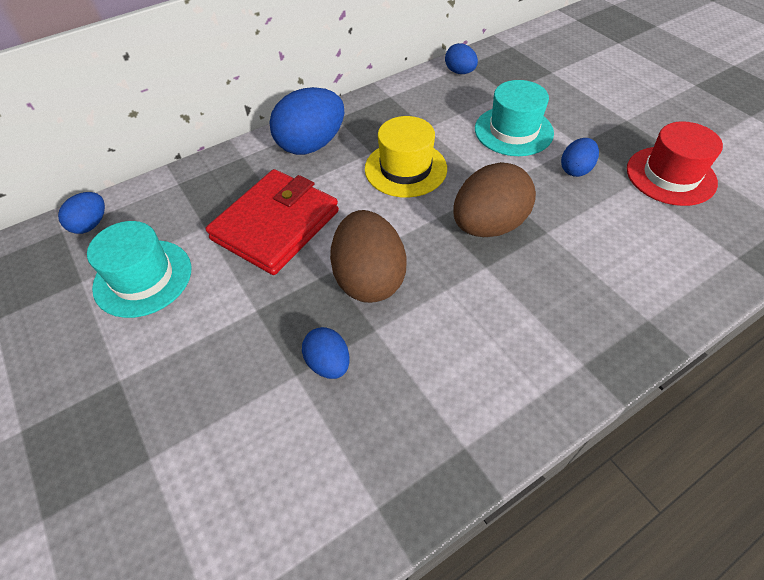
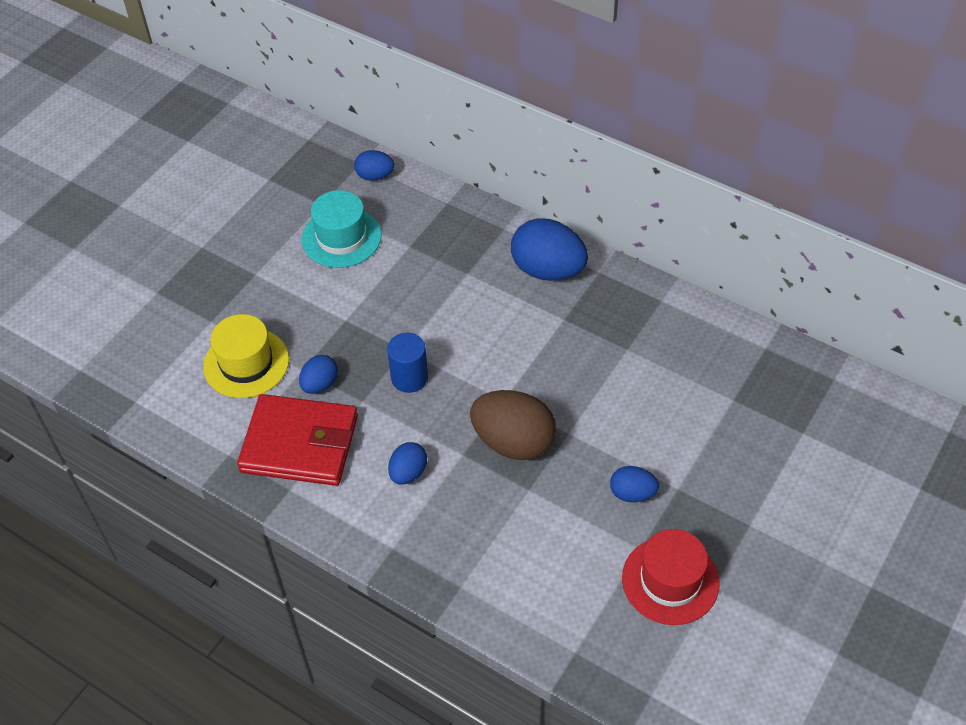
camera: 65 degrees right, 0 degrees up
red wallet [205,169,339,275] -> red wallet moved to [237,394,358,486]
brown egg [330,210,406,303] -> blue cylinder [387,333,428,393]
yellow hat [365,116,447,198] -> yellow hat moved to [203,314,289,398]
blue egg [445,43,478,74] -> blue egg moved to [388,442,427,485]
turquoise hat [475,80,554,156] -> none

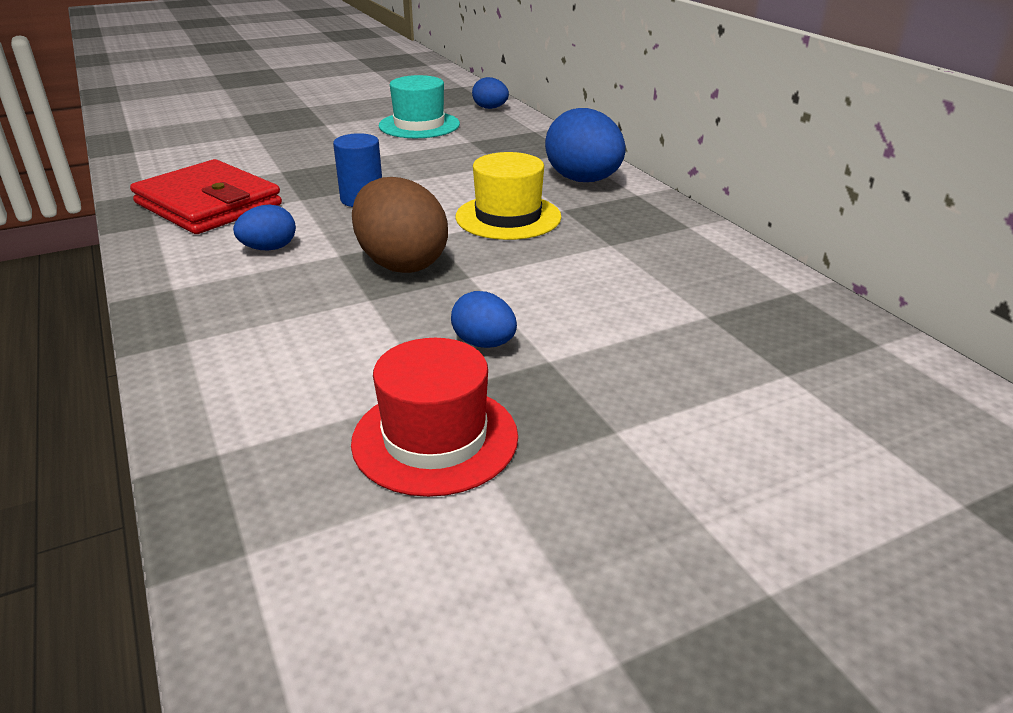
camera: 30 degrees right, 20 degrees down
yellow hat [203,314,289,398] -> yellow hat moved to [455,152,561,240]
blue egg [299,355,338,394] -> none

